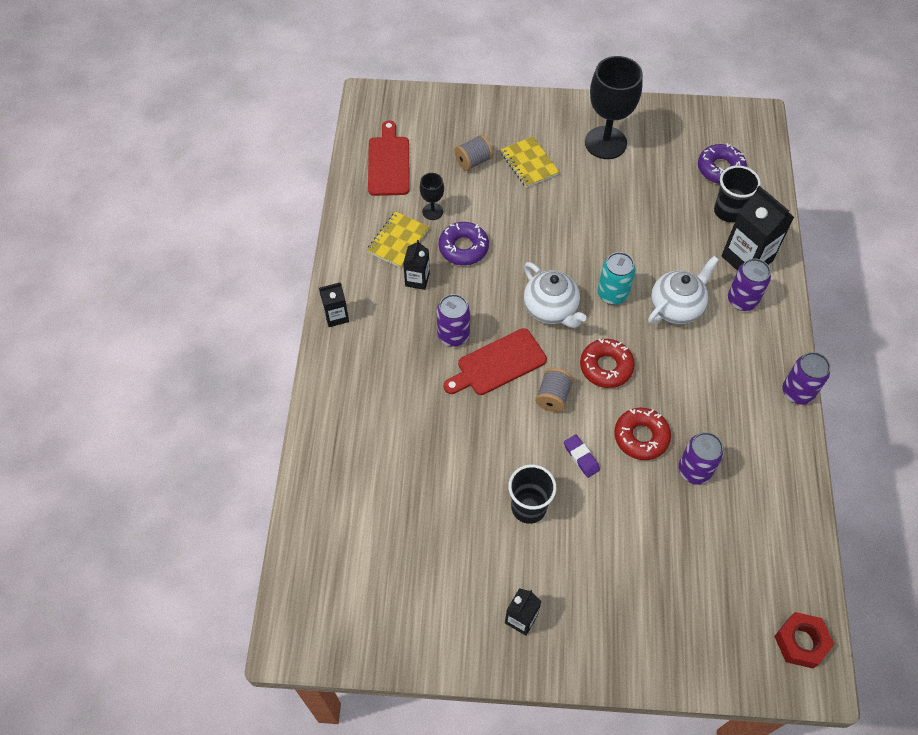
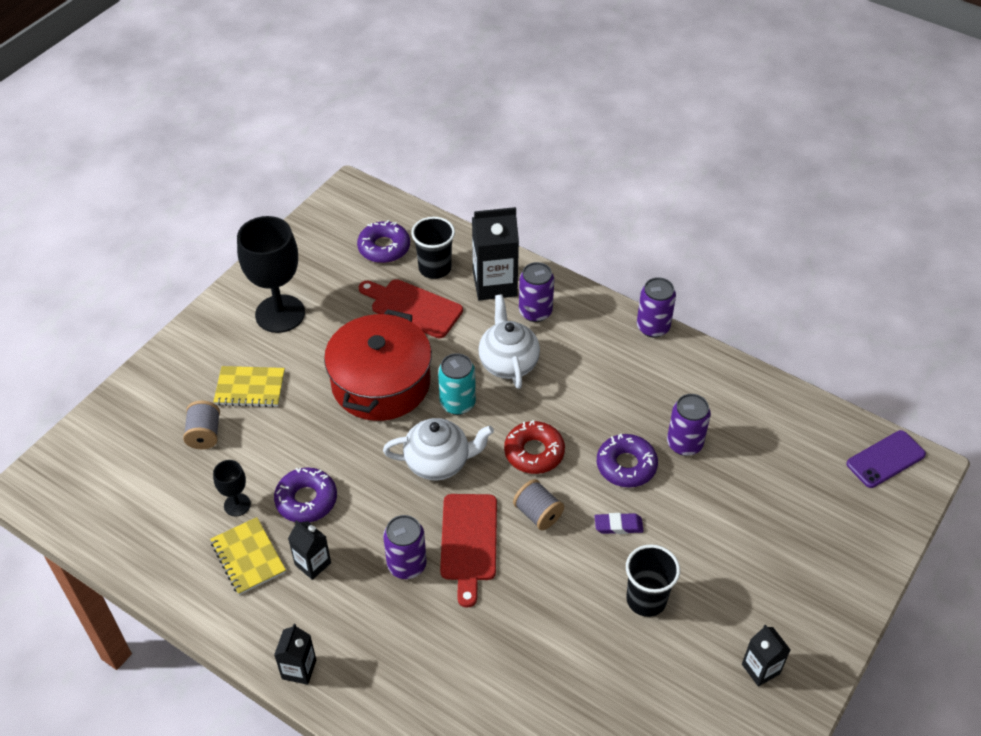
camera: 60 degrees left, 10 degrees down
red cutting board [368,120,410,196] -> red cutting board moved to [359,279,463,338]
red donut [614,408,671,460] -> purple donut [597,434,658,488]
red nut [774,612,834,669] -> purple phone [846,430,926,488]
none -> red pot [324,309,432,421]

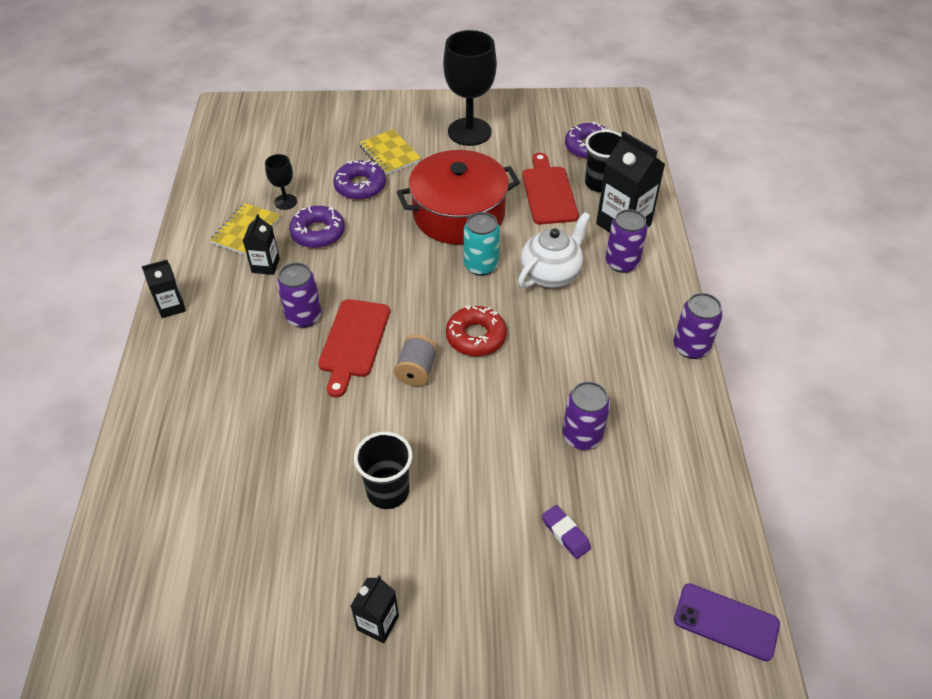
camera: 55 degrees right, 0 degrees up
grey spool [183,401,220,449] -> none
white teapot [383,418,494,480] -> none
red cutting board [440,494,497,608] -> red cutting board turned 45 degrees counterclockwise [318,299,390,397]
purple eraser [595,513,644,534] -> purple eraser moved to [542,505,591,559]
purple donut [597,434,658,488] -> purple donut moved to [333,160,386,200]

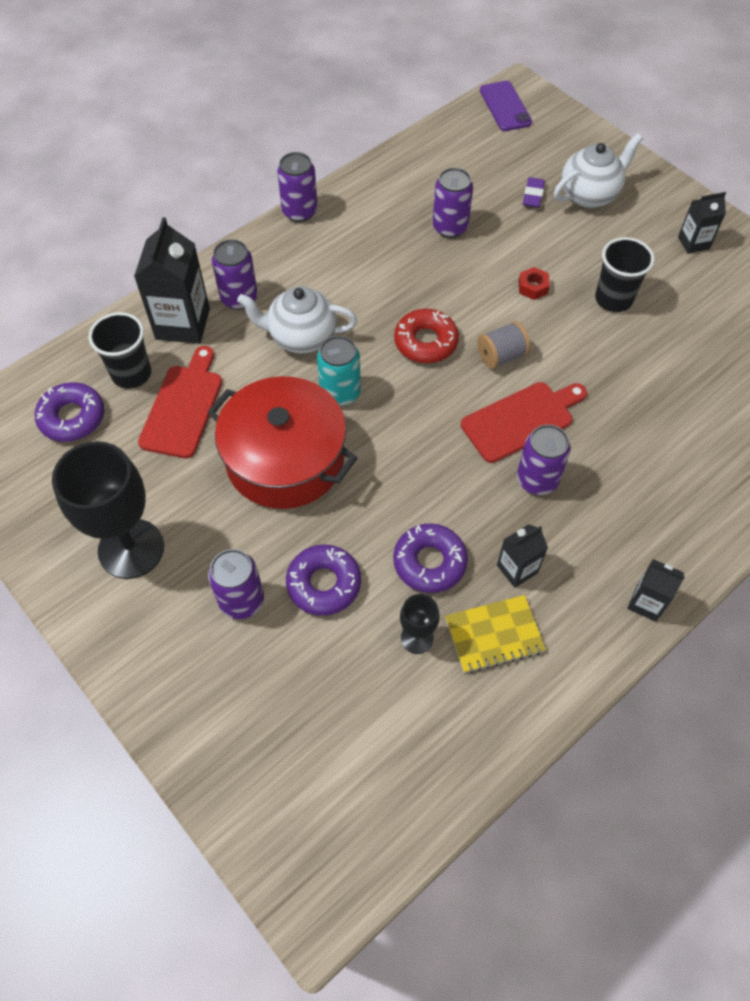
camera: 130 degrees left, 10 degrees up
yellow notebook [359,129,421,175] -> purple can [208,549,264,619]
red cutting board [522,153,579,224] -> red cutting board turned 150 degrees clockwise [138,346,222,459]
none -> red nut [519,267,550,300]
none -> white teapot [554,133,643,208]

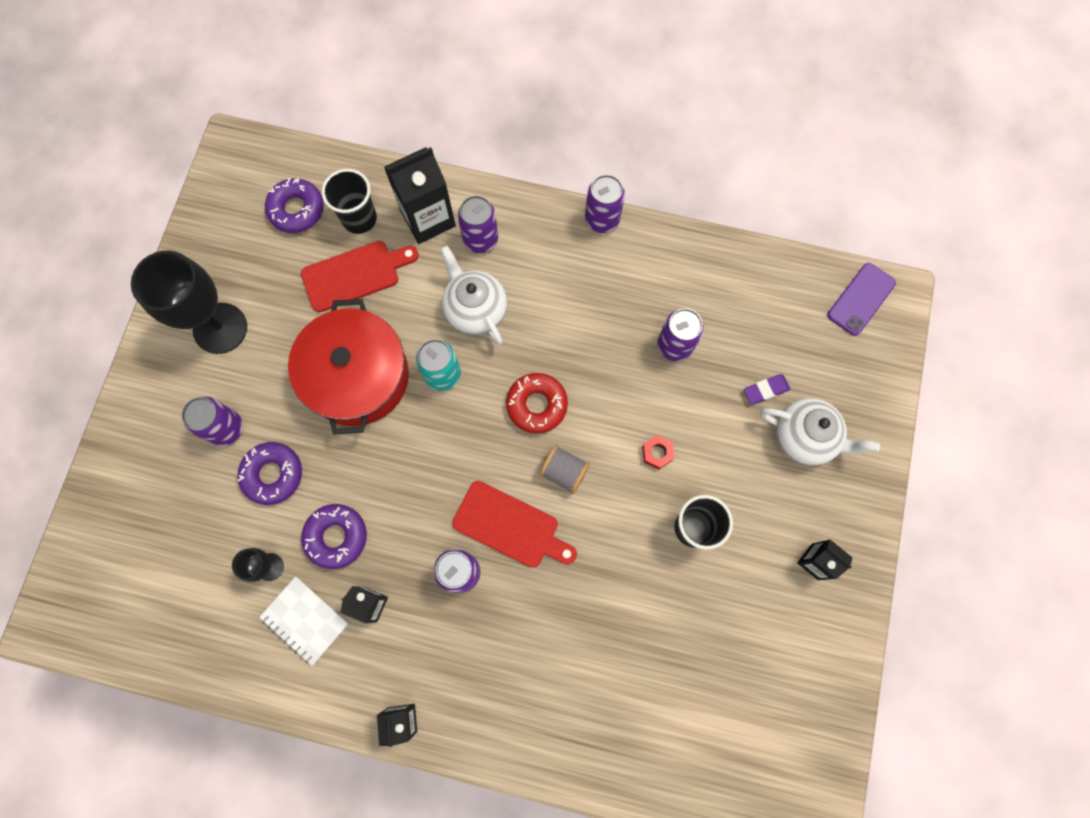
camera: 55 degrees right, 15 degrees up
yellow notebook [445,595,546,673] -> white notebook [259,576,348,666]

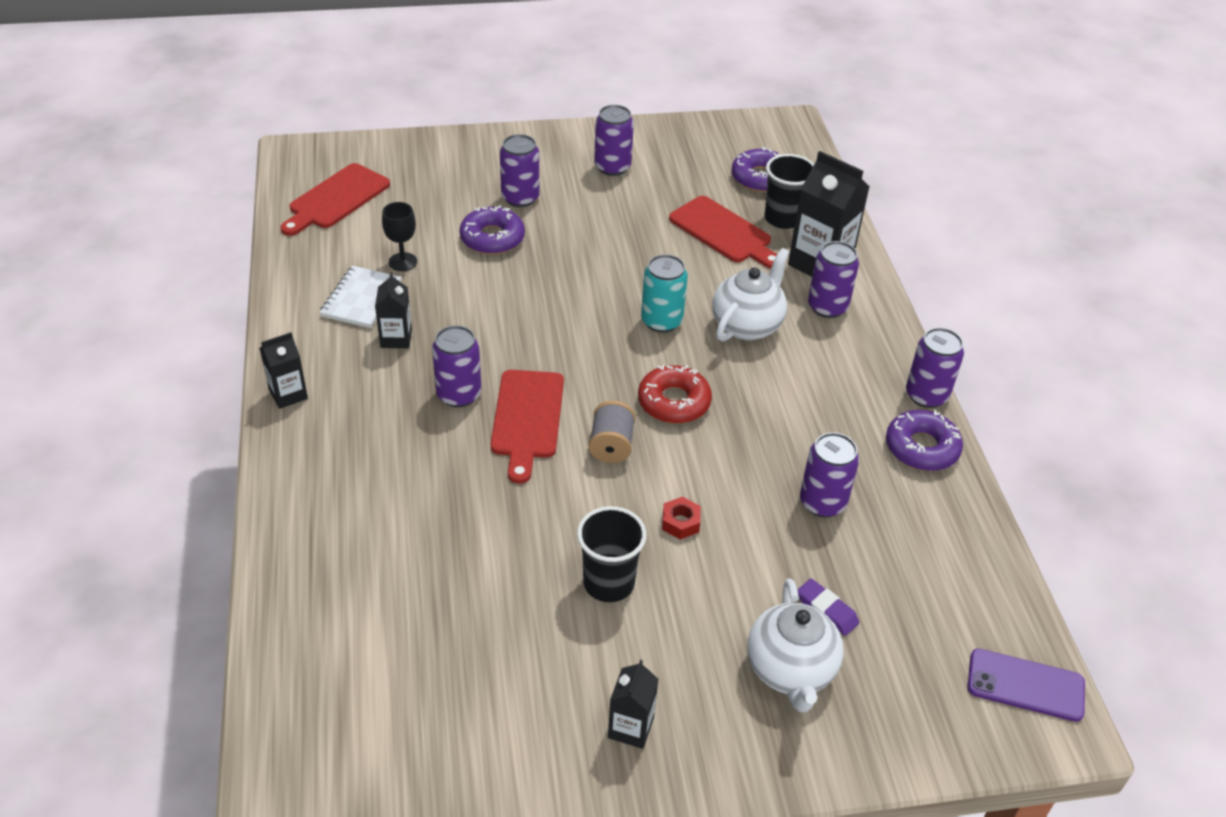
camera: 65 degrees right, 30 degrees down
black goblet [131,251,247,354] -> purple can [594,105,634,176]
red pot [288,299,409,435] -> none
purple donut [301,504,367,569] -> purple donut moved to [886,410,963,471]
none -> red cutting board [281,163,390,236]

